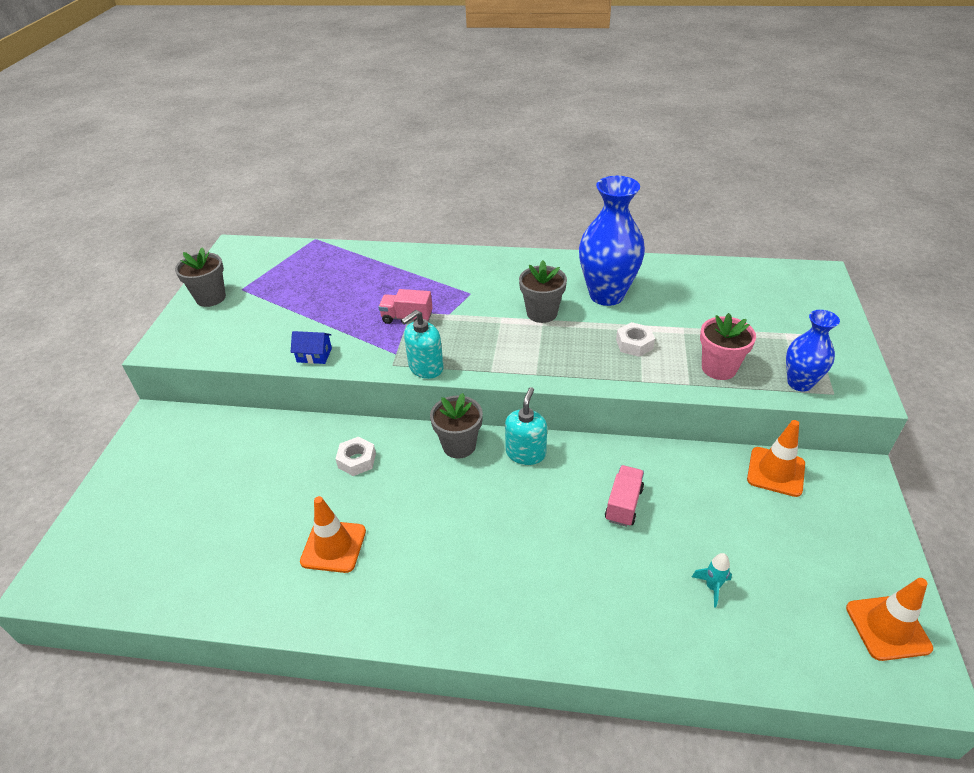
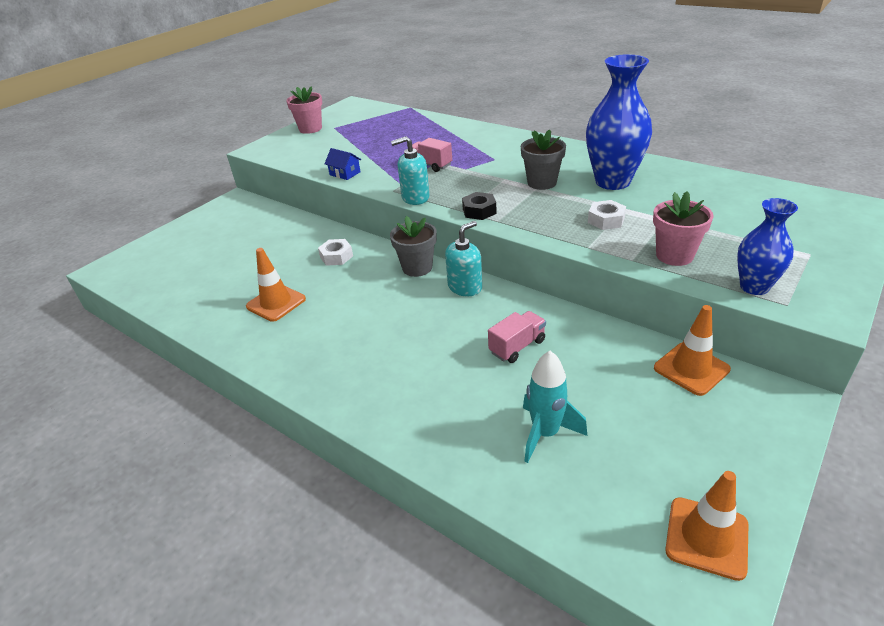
camera: 30 degrees right, 5 degrees down
grey flower pot [175,247,226,307] -> pink flower pot [286,86,322,134]
turquoise rocket [692,553,732,608] -> turquoise rocket [523,351,587,463], size x1.79
none -> black nut [462,192,497,220]

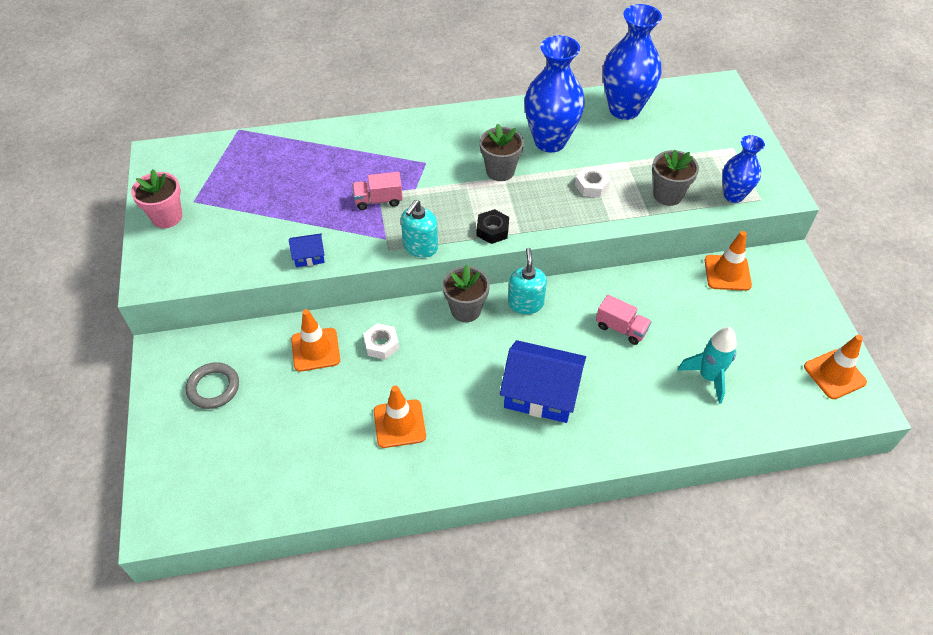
camera: 50 degrees left, 15 degrees up
pink truck [488,311,546,363] -> pink truck turned 120 degrees clockwise [596,295,652,345]
pink flower pot [653,192,714,266] -> grey flower pot [652,150,699,206]
none -> grey ring [186,362,239,409]
none -> orange traffic cone [291,309,340,372]
none -> blue house [500,340,586,423]
none -> blue vase [603,4,662,120]

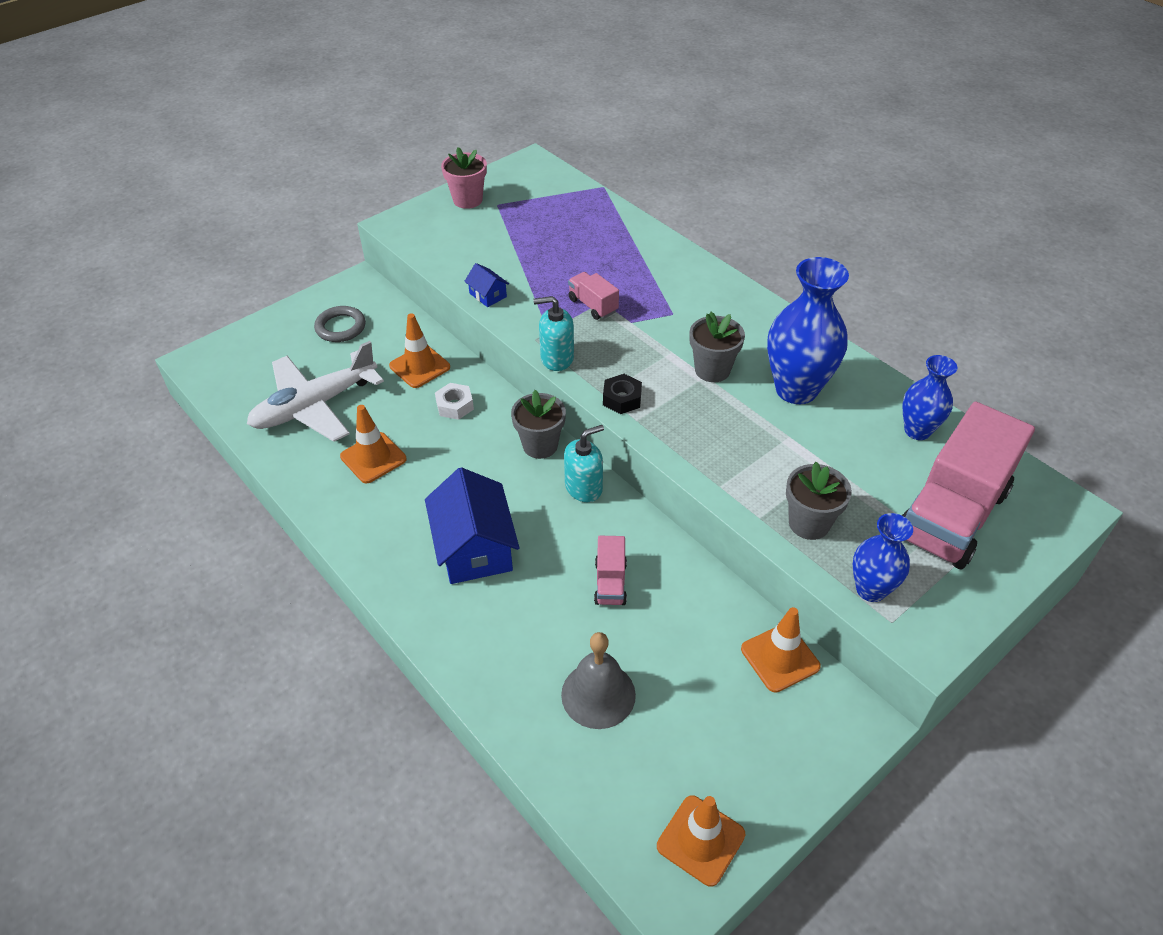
camera: 60 degrees right, 5 degrees down
white nut [575,167,611,198] -> none
blue vase [603,4,662,120] -> blue vase [903,355,957,440], size x0.59
turquoise rocket [678,327,737,404] -> grey bell [561,632,636,729]
none -> white plane [247,341,384,442]
none -> pink truck [902,402,1035,569]

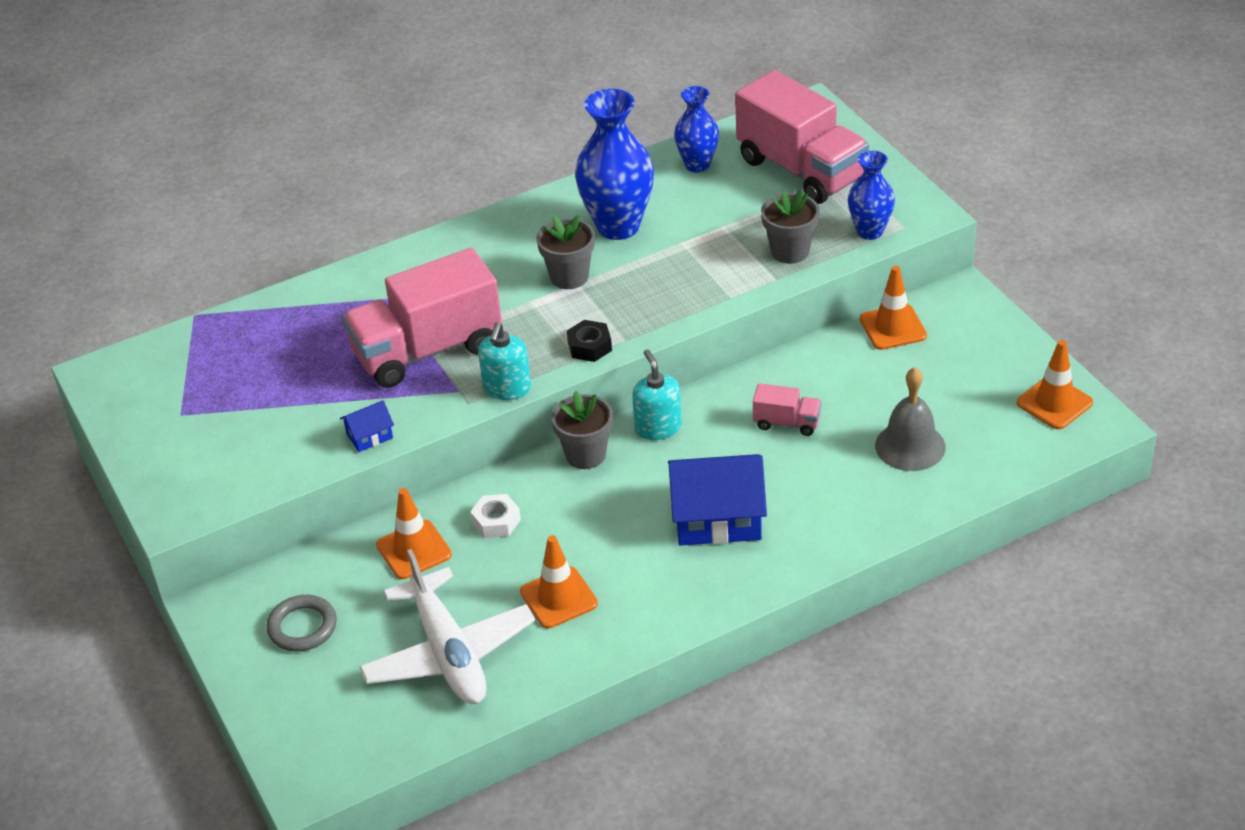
camera: 75 degrees left, 5 degrees down
pink flower pot [441,147,487,209] -> none
pink truck [568,272,619,320] -> pink truck [342,248,502,388], size x2.26

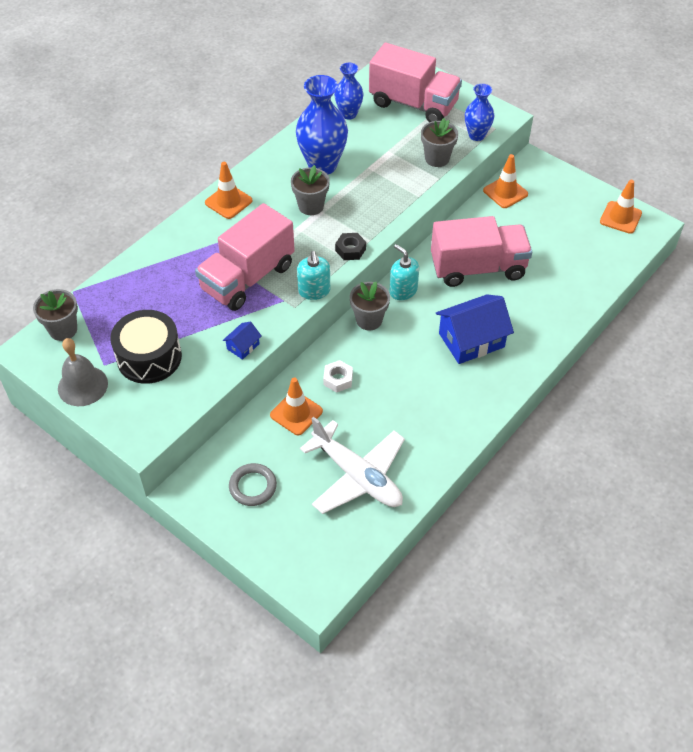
camera: 25 degrees left, 10 degrees up
orange traffic cone [520,535,598,628] -> orange traffic cone moved to [205,162,253,219]
pink truck [753,383,822,436] -> pink truck [431,216,532,287], size x2.26
grey bell [875,367,945,471] -> grey bell moved to [58,338,108,406]
none -> grey flower pot [33,289,78,341]
none -> black drum [110,310,182,384]

